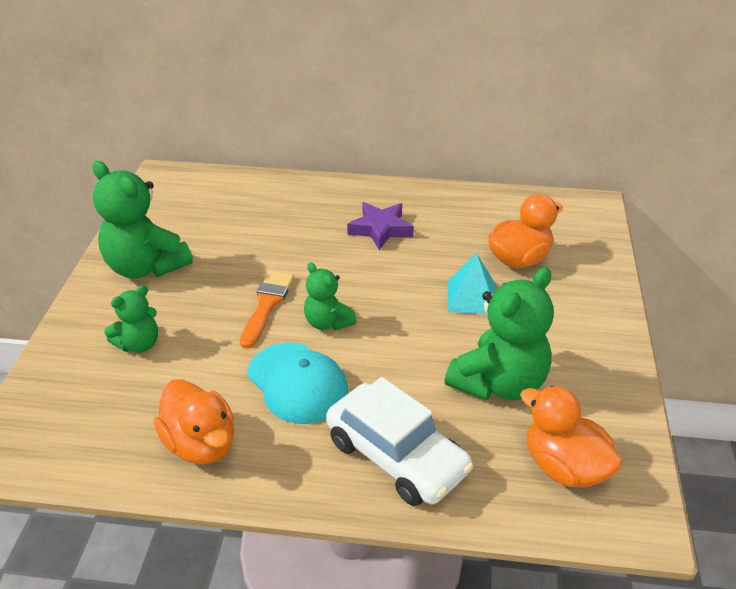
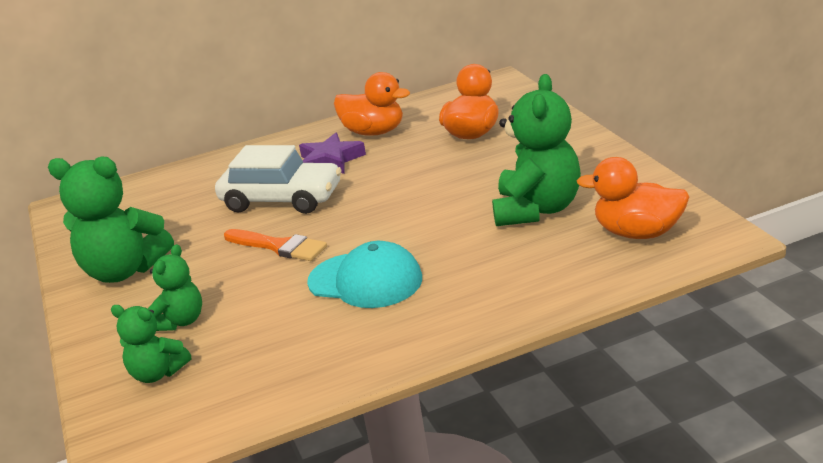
camera: 25 degrees left, 10 degrees down
orange duck [154,379,234,464] -> orange duck moved to [334,72,410,136]
orange brush [240,270,294,349] -> orange brush turned 135 degrees clockwise [224,229,327,261]
green teddy bear [304,262,357,331] -> green teddy bear moved to [111,305,191,383]
white car [326,377,474,506] -> white car moved to [215,145,342,214]
turquoise pyramid [448,253,496,314] -> none

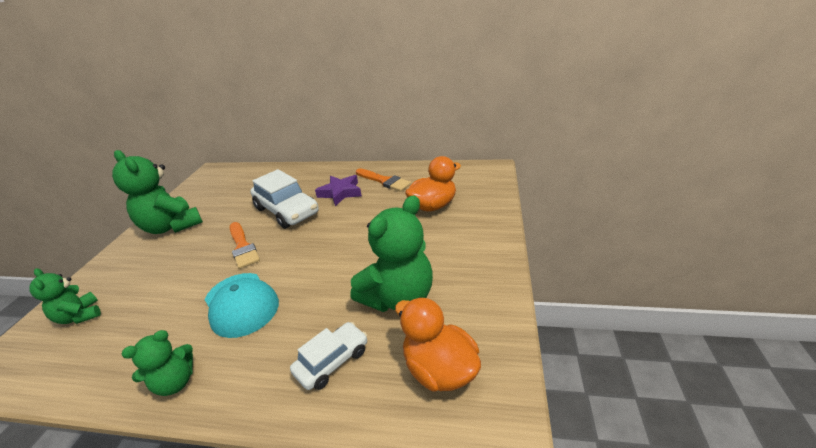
camera: 30 degrees right, 5 degrees up
green teddy bear [148,244,202,331] -> green teddy bear moved to [122,330,193,396]
orange duck [334,72,410,136] -> orange brush [356,168,411,192]
none -> white car [290,322,367,390]

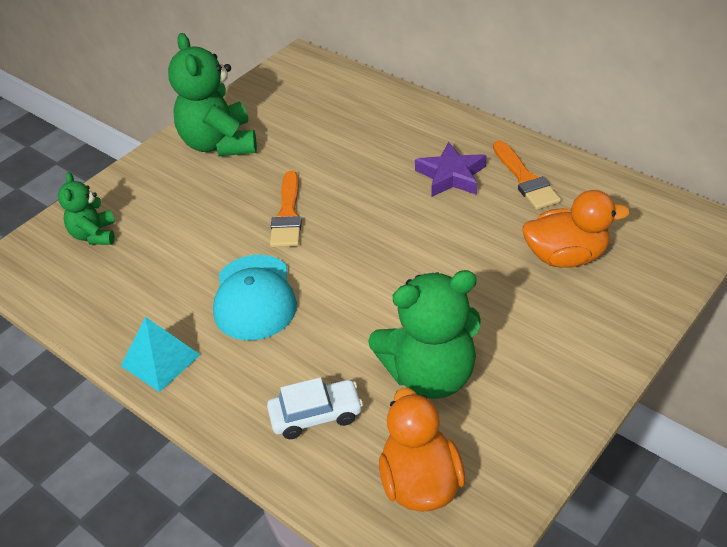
camera: 30 degrees right, 10 degrees up
green teddy bear [122,330,193,396] -> turquoise pyramid [121,317,200,392]
white car [250,169,319,229] -> none

